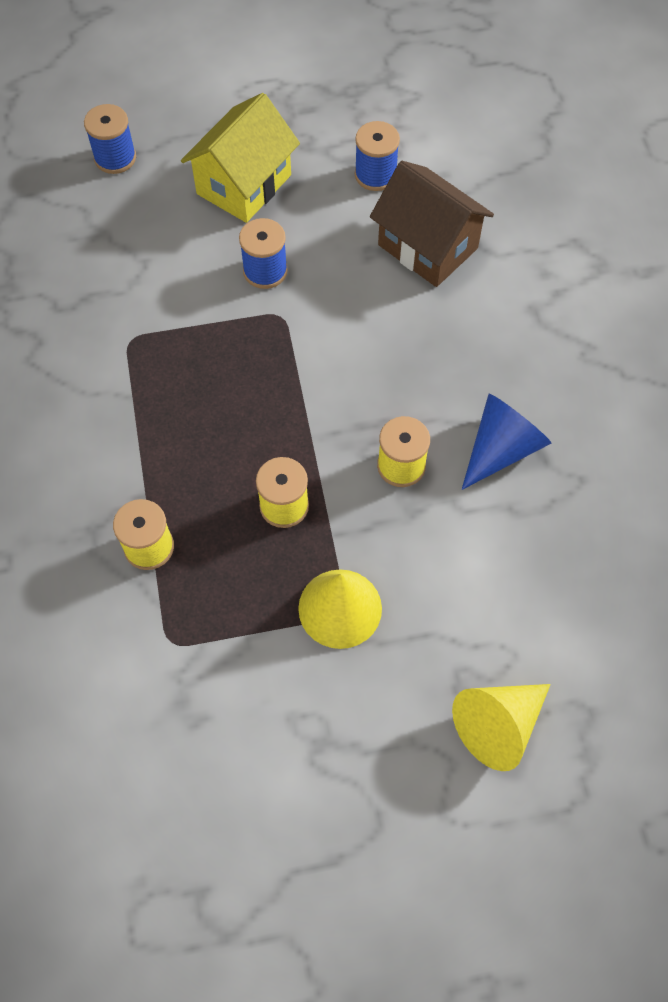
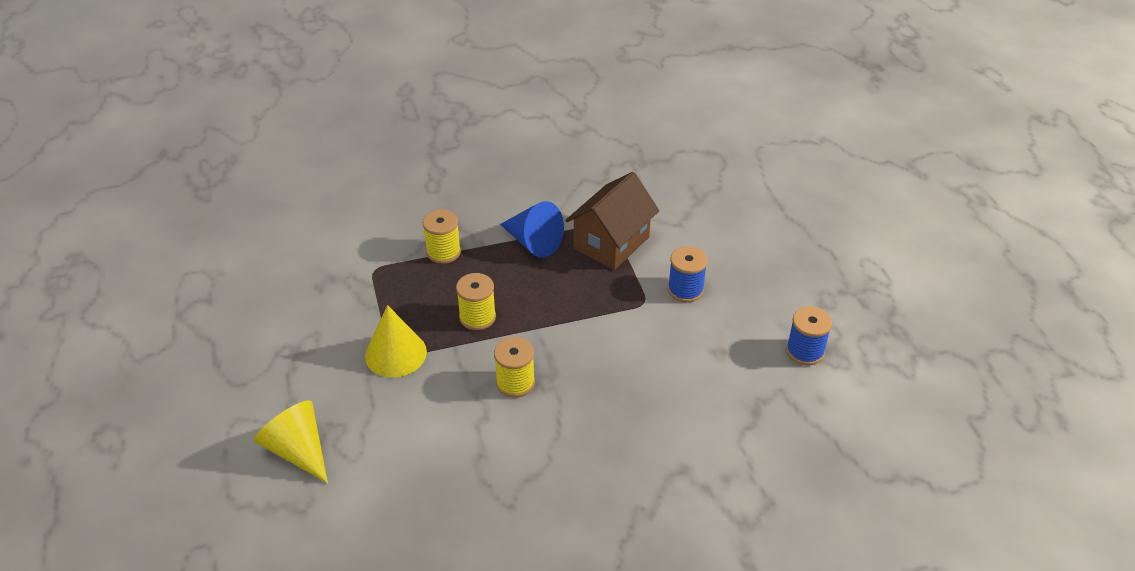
camera: 85 degrees right, 20 degrees down
blue spool [84,104,136,174] -> none
yellow house [181,93,300,223] -> none
brown house [370,161,494,287] -> brown house moved to [565,172,659,270]
blue cone [462,394,551,490] -> blue cone moved to [500,201,564,258]

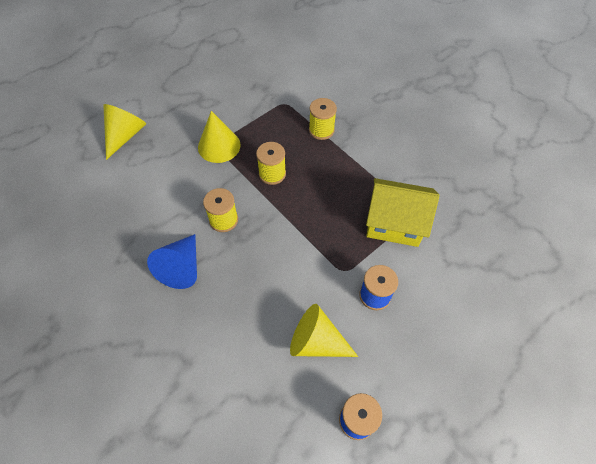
camera: 65 degrees right, 15 degrees up
blue cone [500,201,564,258] -> blue cone moved to [147,234,197,289]
brown house [565,172,659,270] -> yellow house [366,178,440,247]
none -> yellow cone [290,304,358,357]

